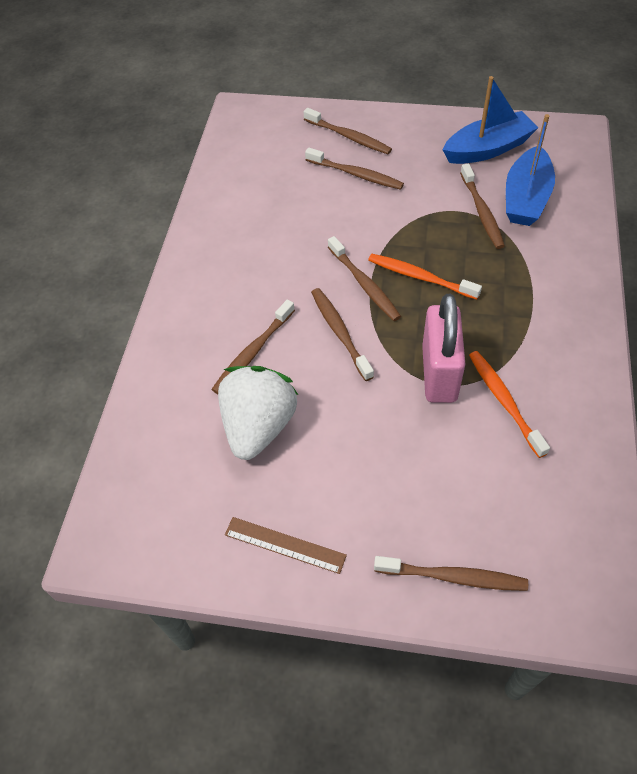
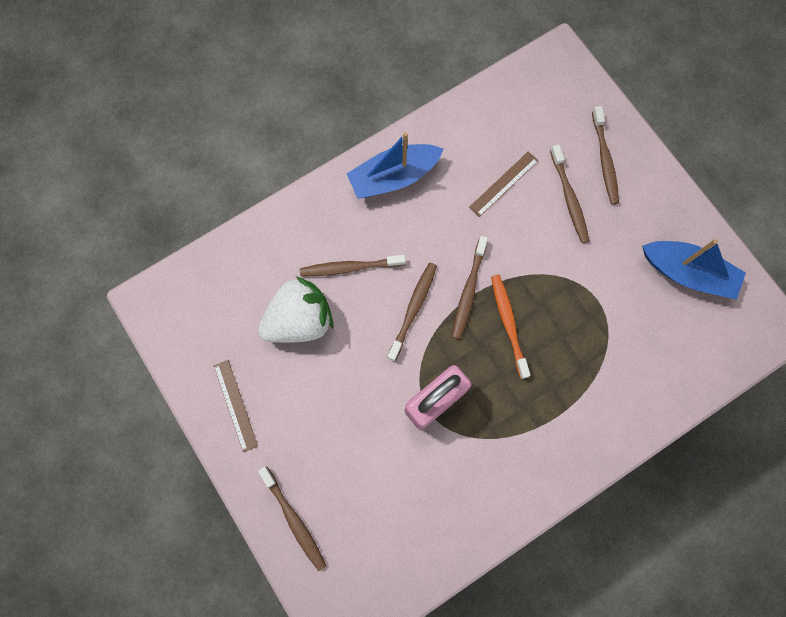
camera: 45 degrees right, 20 degrees up
brown toothbrush [460,164,505,249] -> none
orange toothbrush [469,351,550,458] -> none
blue boat [506,114,555,226] -> blue boat moved to [346,132,444,199]
none -> brown ruler [469,151,539,217]

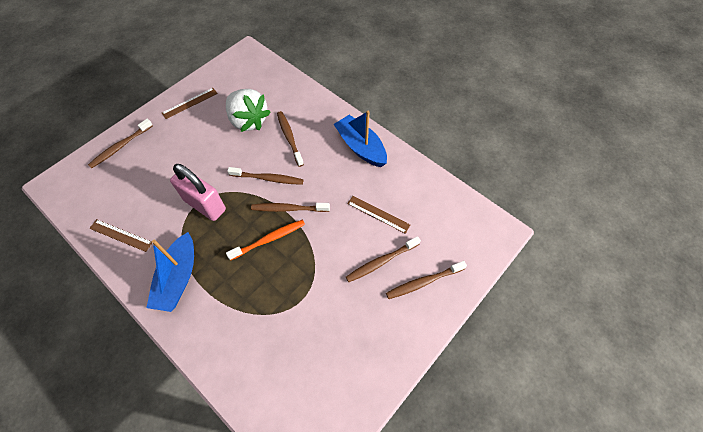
camera: 75 degrees right, 15 degrees down
blue boat [642,239,746,300] -> blue boat moved to [146,232,194,312]
none -> brown ruler [89,219,152,252]

